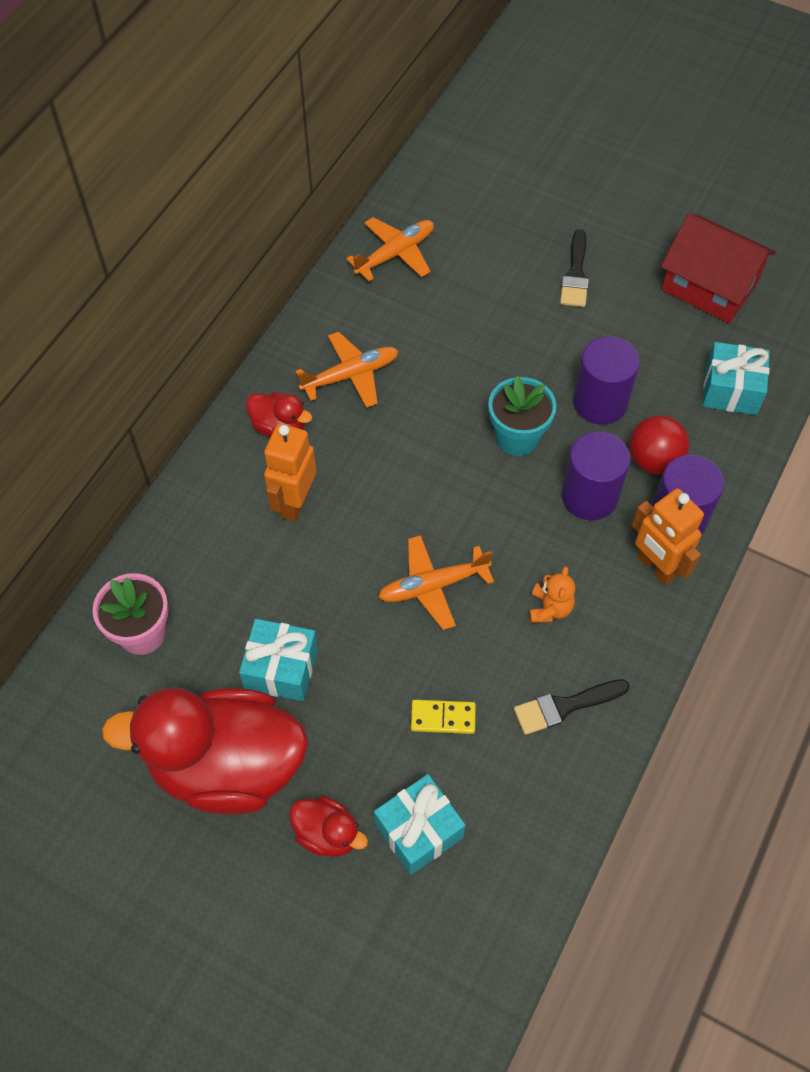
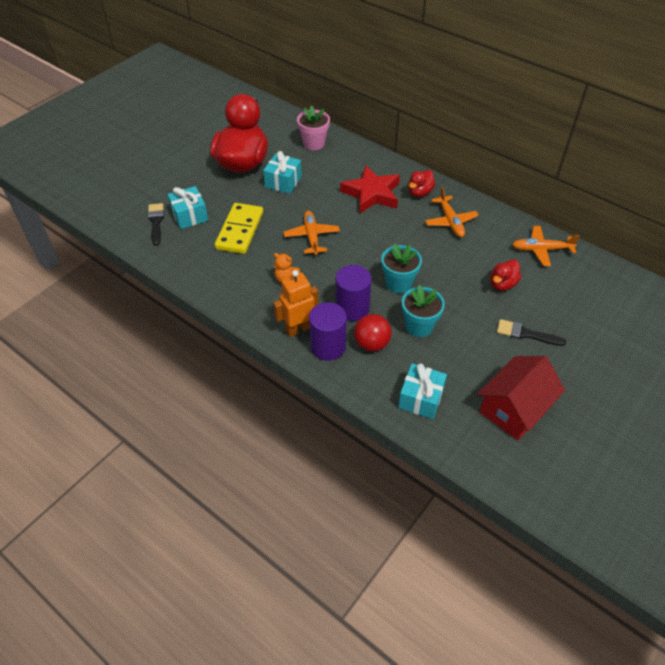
camera: 100 degrees right, 10 degrees down
orange robot [264,423,316,522] -> red star [340,165,400,213]
red duck [289,796,368,857] -> red duck moved to [490,259,522,291]
orange plane [346,217,434,281] -> orange plane turned 120 degrees clockwise [512,226,580,266]
yellow domino [411,700,476,734] -> yellow domino [215,203,263,254], size x2.01
black brush [514,679,630,735] -> black brush moved to [148,203,164,246]
purple cylinder [573,336,640,424] -> turquoise flower pot [402,285,445,337]

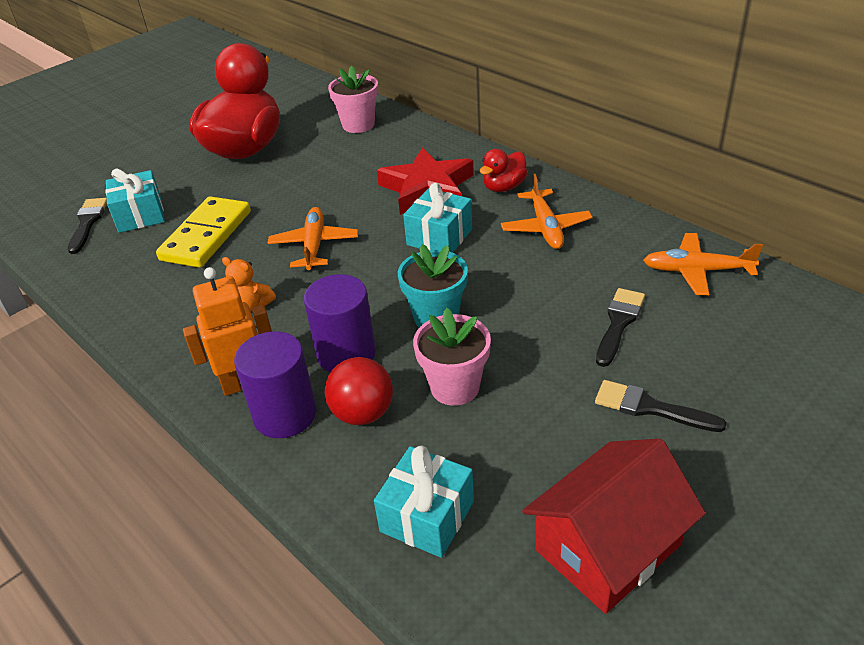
camera: 10 degrees right, 10 degrees down
turquoise gift [263,151,302,194] -> turquoise gift moved to [403,183,472,253]
turquoise flower pot [402,285,445,337] -> pink flower pot [413,308,491,406]
red duck [490,259,522,291] -> black brush [596,288,645,367]

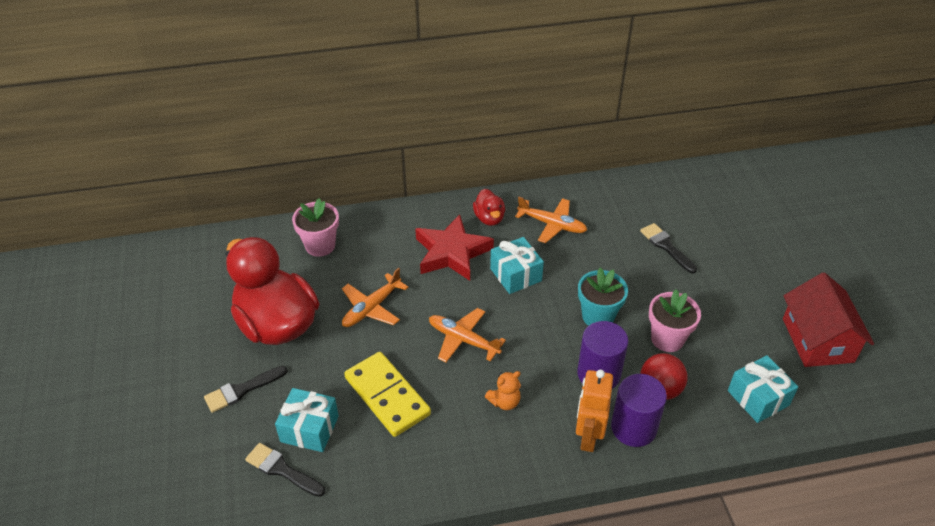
camera: 60 degrees left, 5 degrees up
black brush [595,380,727,432] -> black brush moved to [204,366,288,413]
orange plane [643,233,763,295] -> orange plane moved to [342,268,409,327]

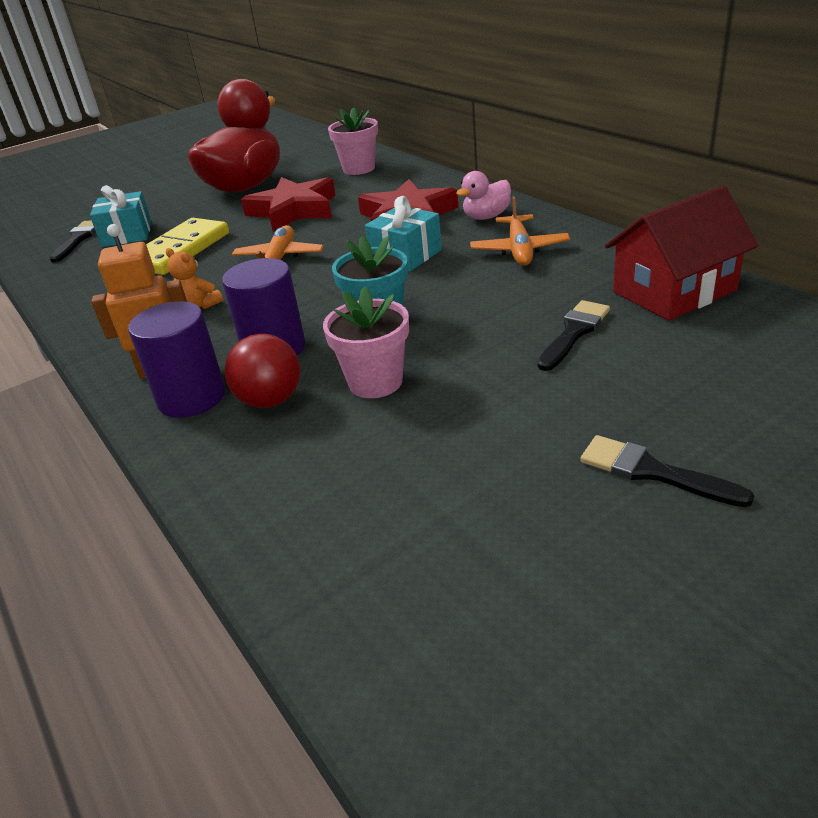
camera: 70 degrees right, 10 degrees down
black brush [204,366,288,413] -> black brush moved to [580,435,754,507]
orange plane [342,268,409,327] -> red star [241,177,336,231]
red duck [473,189,505,226] -> pink duck [456,171,511,220]
turquoise gift [728,355,798,423] -> none
red house [783,272,874,367] -> red house moved to [605,185,758,321]

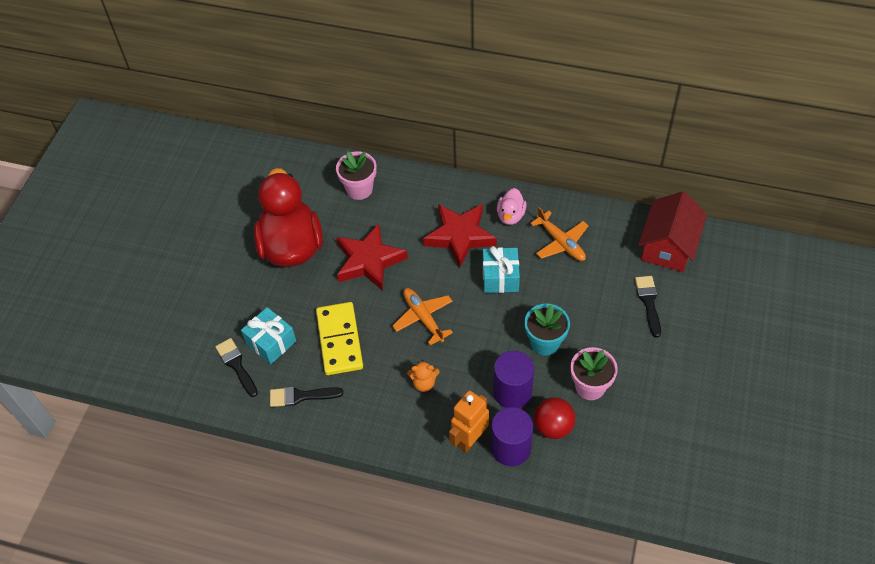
camera: 40 degrees left, 20 degrees up
black brush [580,435,754,507] -> black brush moved to [270,386,343,407]

